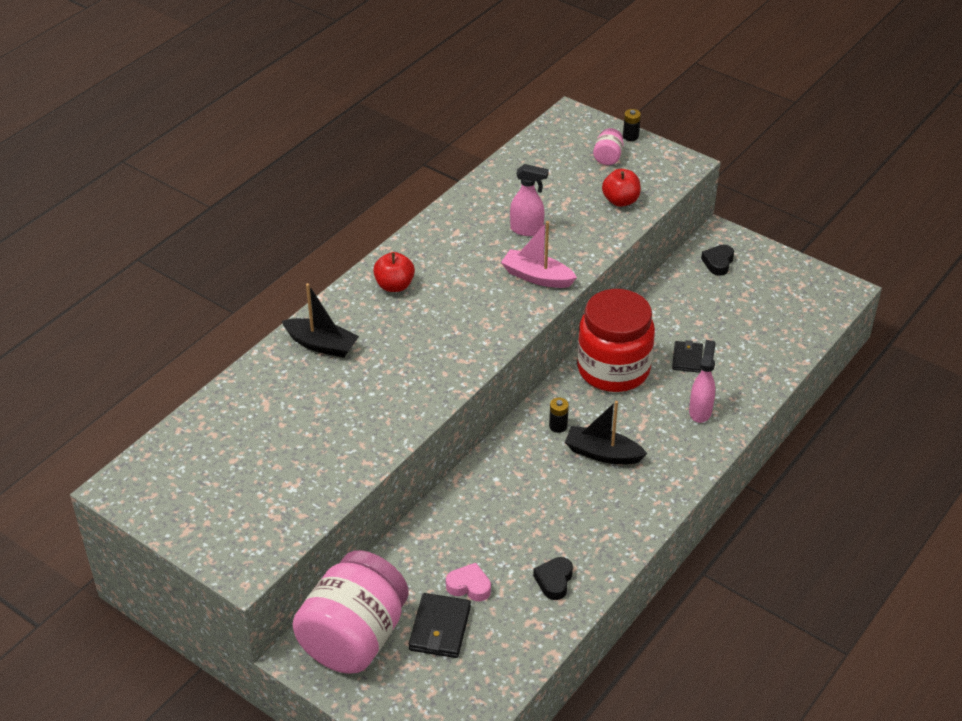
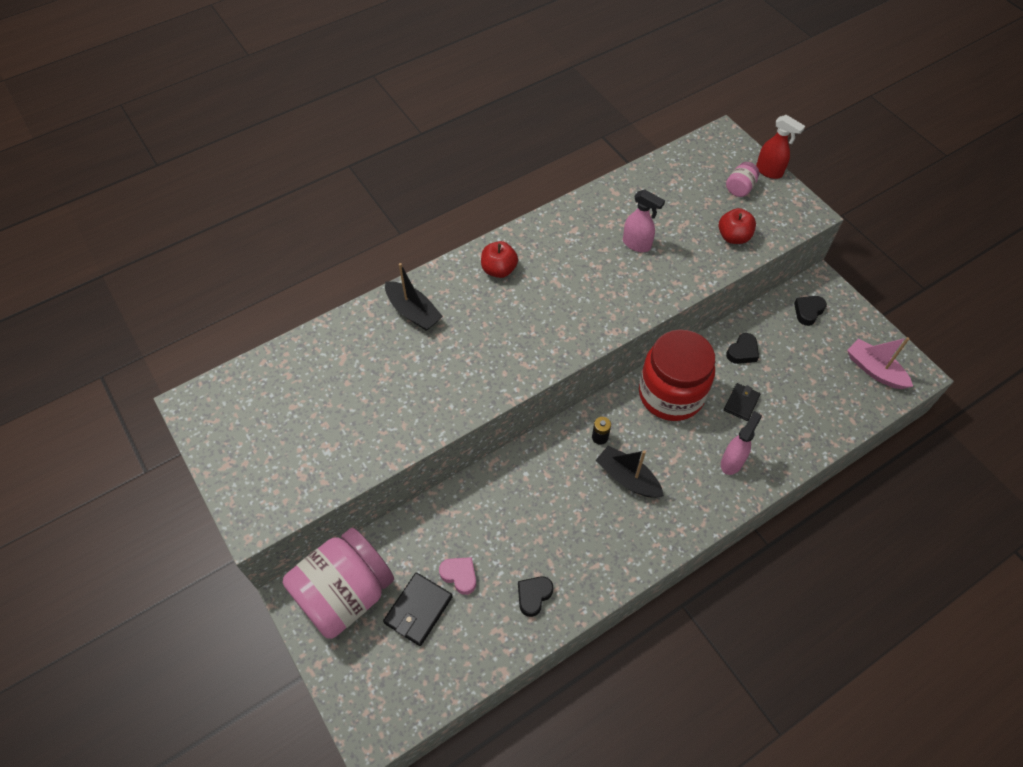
camera: 20 degrees right, 15 degrees up
pink boat [501,221,577,288] -> pink boat moved to [847,337,913,389]
black battery [623,109,641,141] -> red spray bottle [756,115,805,179]
none -> black heart [726,333,759,364]

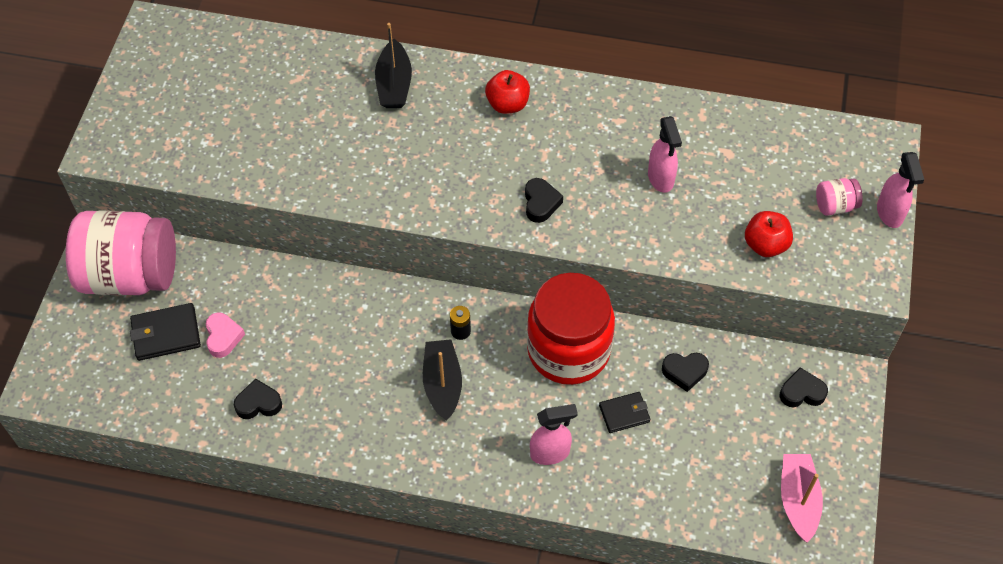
camera: 45 degrees right, 0 degrees up
red spray bottle [756,115,805,179] -> pink spray bottle [877,152,924,228]
none -> black heart [525,178,563,223]

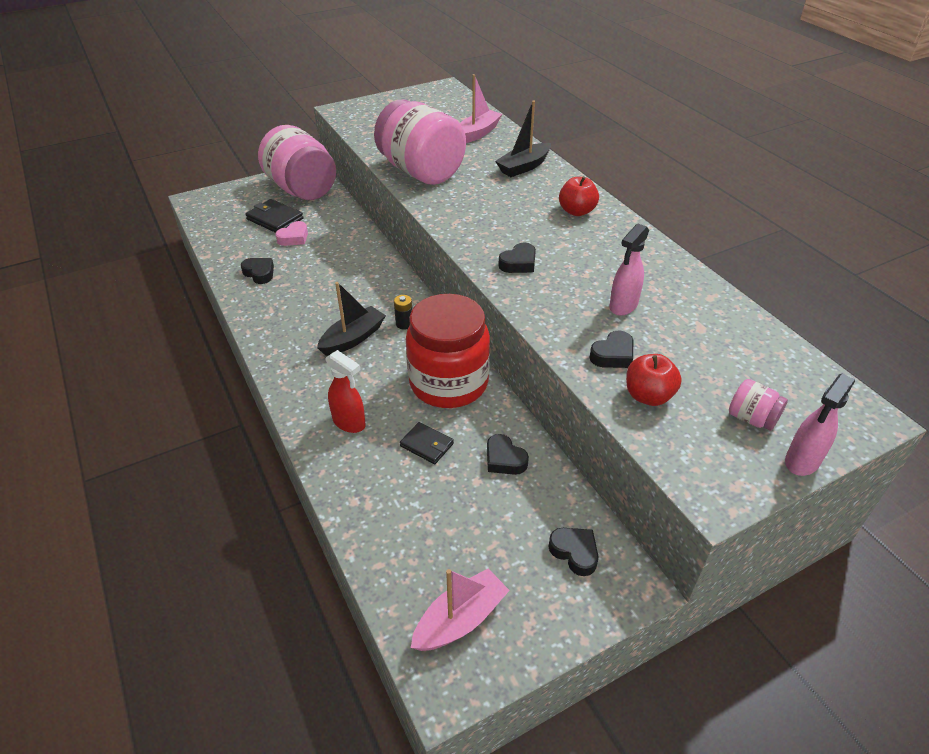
camera: 50 degrees right, 15 degrees down
pink spray bottle [530,404,578,465] -> red spray bottle [325,350,366,433]
none -> pink jar [374,99,466,185]
none -> pink boat [460,74,502,143]
none -> black heart [589,331,633,368]

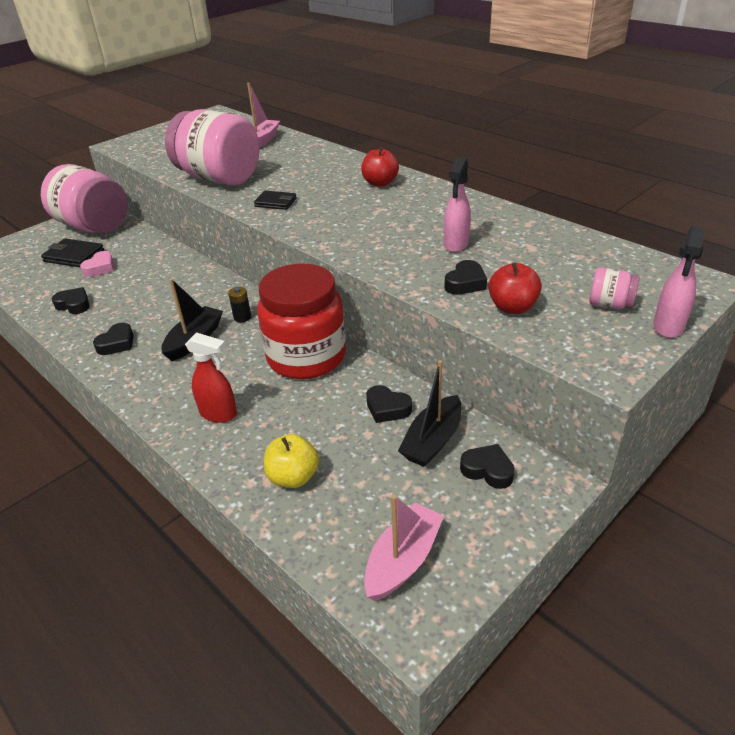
camera: 15 degrees left, 5 degrees down
black wallet [400,422,454,464] -> black wallet moved to [254,191,297,210]
black boat [495,100,551,177] -> black boat moved to [398,360,462,467]
black heart [498,243,536,273] -> black heart moved to [93,323,134,355]
none -> yellow apple [264,434,319,488]

